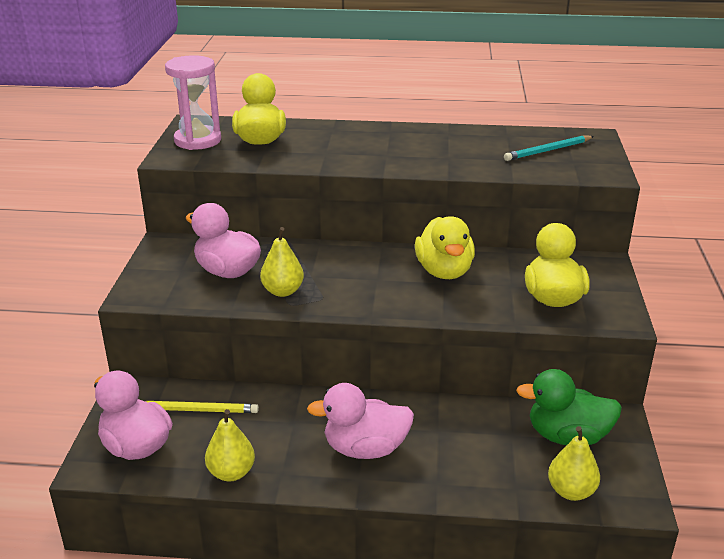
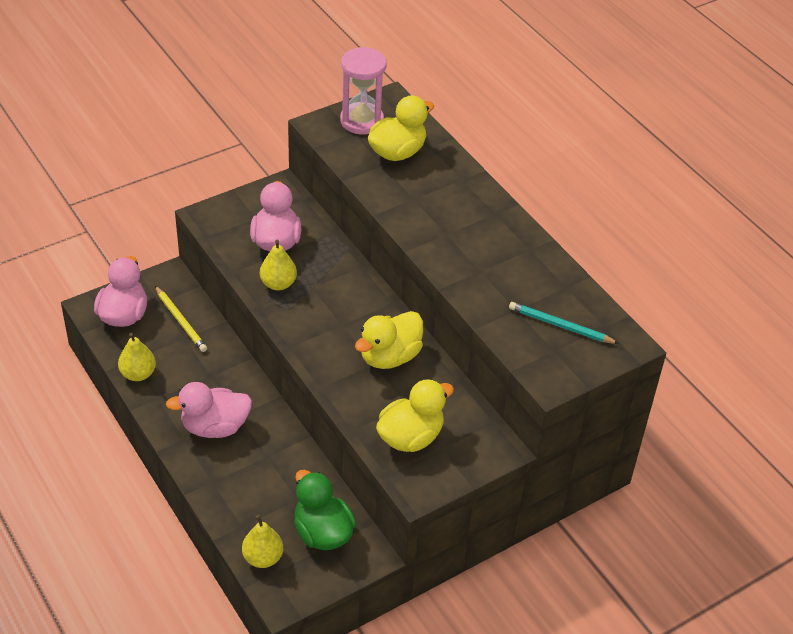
camera: 50 degrees right, 15 degrees up
pink duck [307,383,414,459] -> pink duck turned 60 degrees counterclockwise [166,382,252,438]

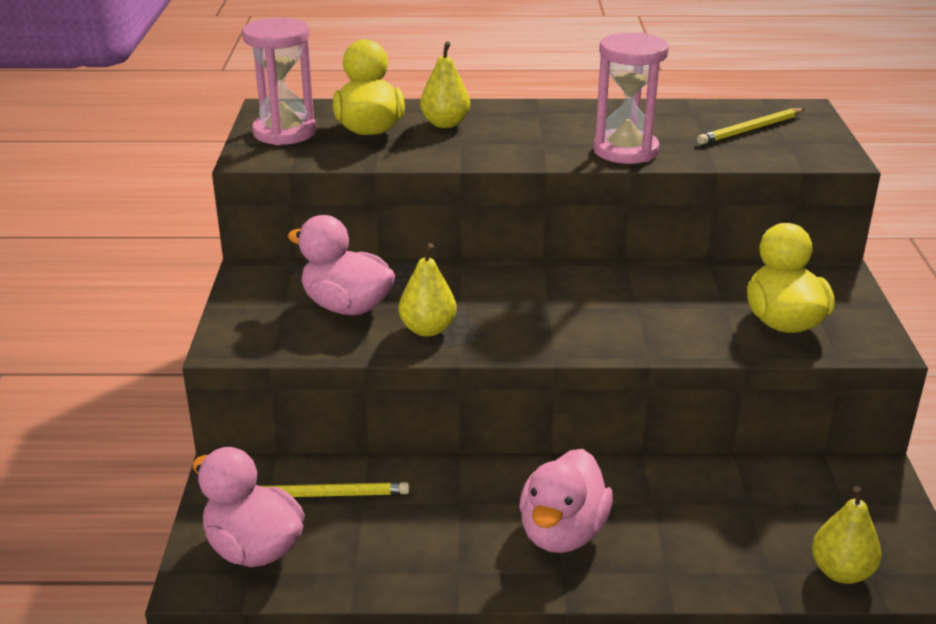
camera: 55 degrees left, 15 degrees down
yellow pear [118,333,156,381] -> yellow pear moved to [420,41,470,128]
green duck [294,470,356,550] -> none
yellow duck [355,311,423,369] -> none
turquoise pencil [509,302,619,344] -> yellow pencil [697,108,805,145]
none -> pink hourglass [593,32,669,164]

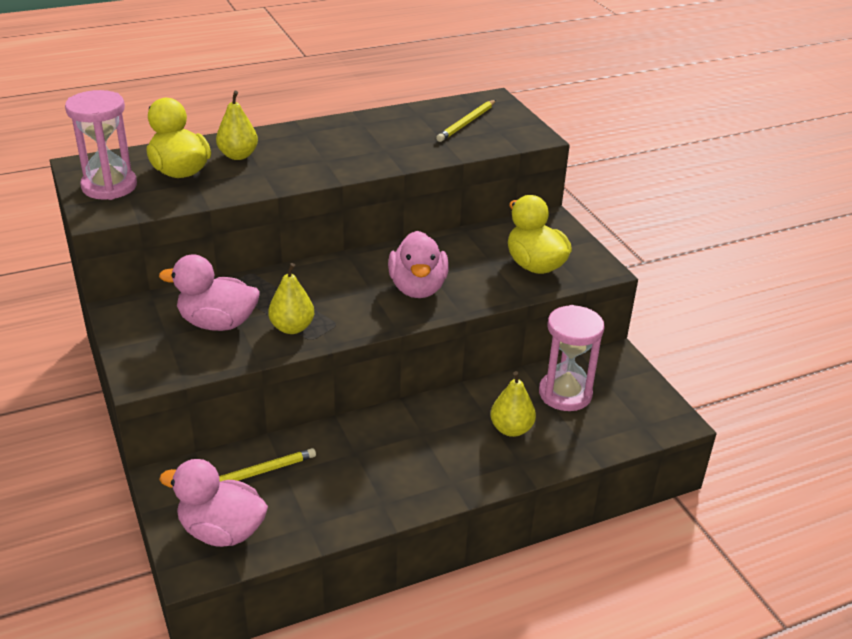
camera: 25 degrees left, 5 degrees up
pink duck [519,449,613,553] -> pink duck moved to [388,231,449,298]
pink hourglass [593,32,669,164] -> pink hourglass moved to [539,305,604,411]
yellow pear [812,486,882,584] -> yellow pear moved to [490,371,536,437]

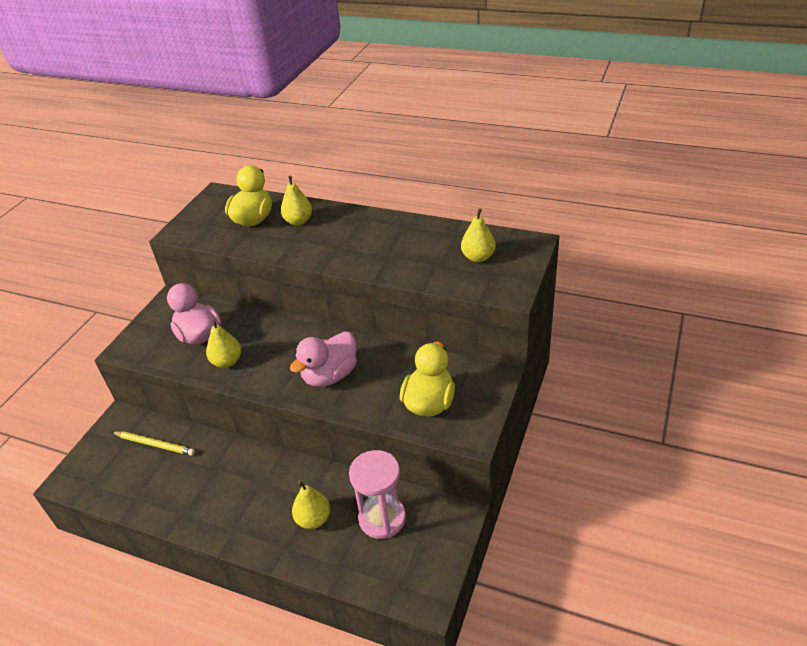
camera: 50 degrees right, 5 degrees up
pink hourglass [65,90,137,200] -> none
pink duck [159,459,268,547] -> none
yellow pencil [436,100,496,142] -> yellow pear [461,209,496,262]

